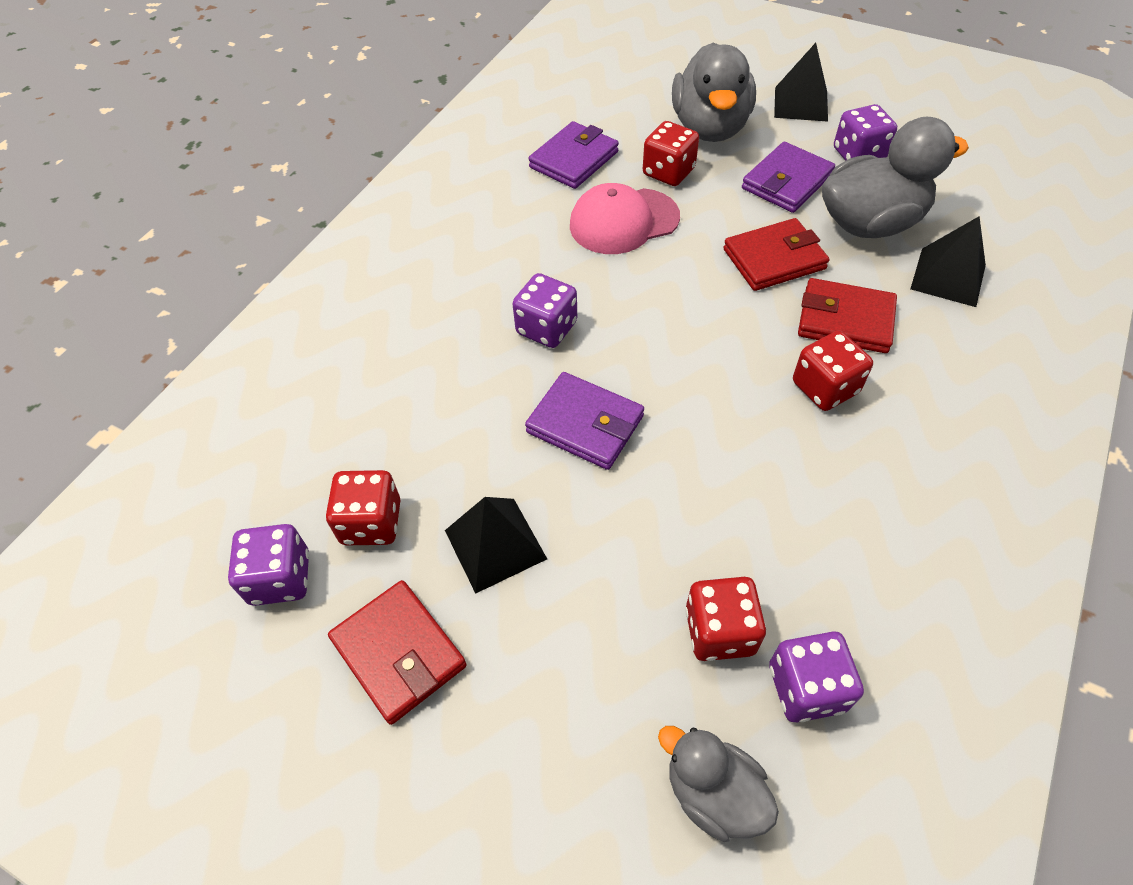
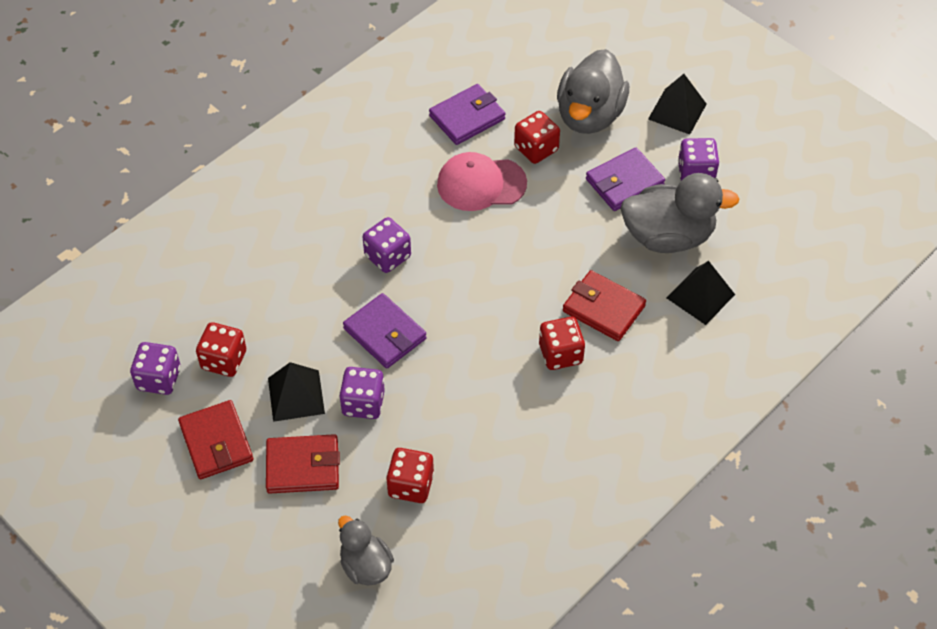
camera: 15 degrees right, 0 degrees up
red wallet [723,218,829,291] -> red wallet moved to [266,434,340,494]
purple dice [769,631,864,722] -> purple dice moved to [339,367,385,419]

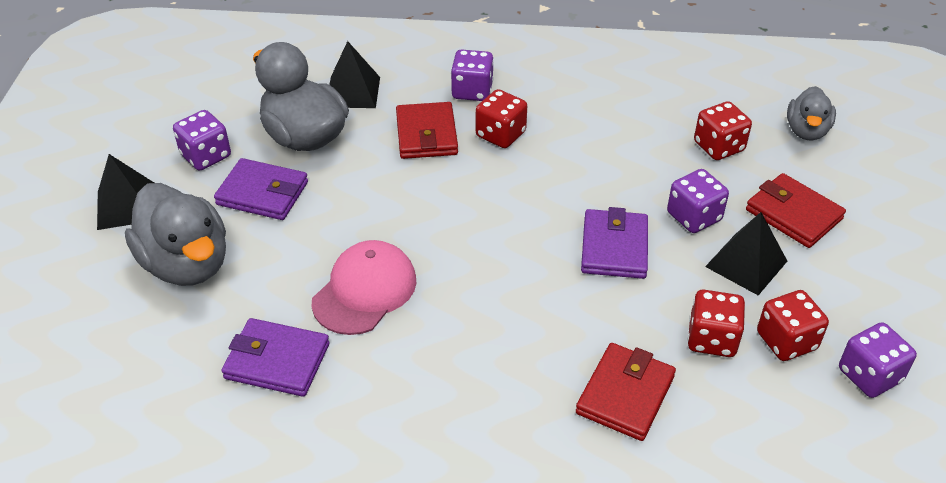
camera: 130 degrees left, 10 degrees down
red wallet [178,400,253,479] -> red wallet moved to [576,343,676,441]
purple dice [363,217,411,273] -> purple dice moved to [451,49,494,101]
pink cap [437,152,527,211] -> pink cap turned 105 degrees counterclockwise [312,240,416,335]
red dice [514,111,560,164] -> red dice moved to [688,290,745,357]
grey duck [557,49,629,134] -> grey duck turned 75 degrees clockwise [125,183,226,286]

